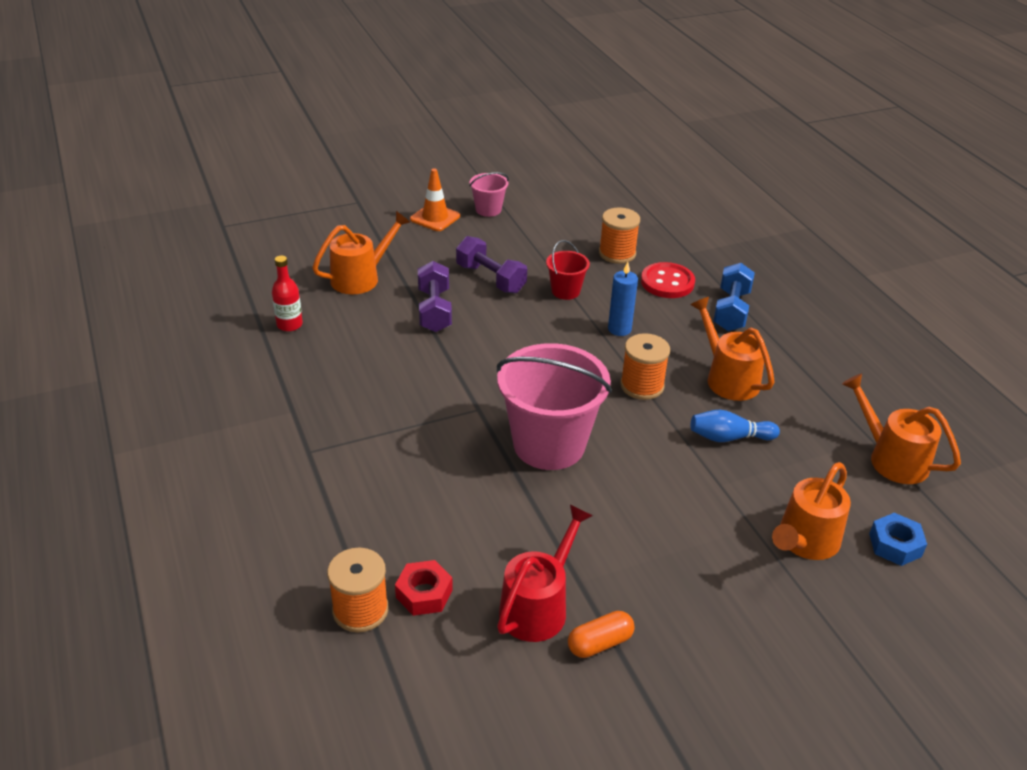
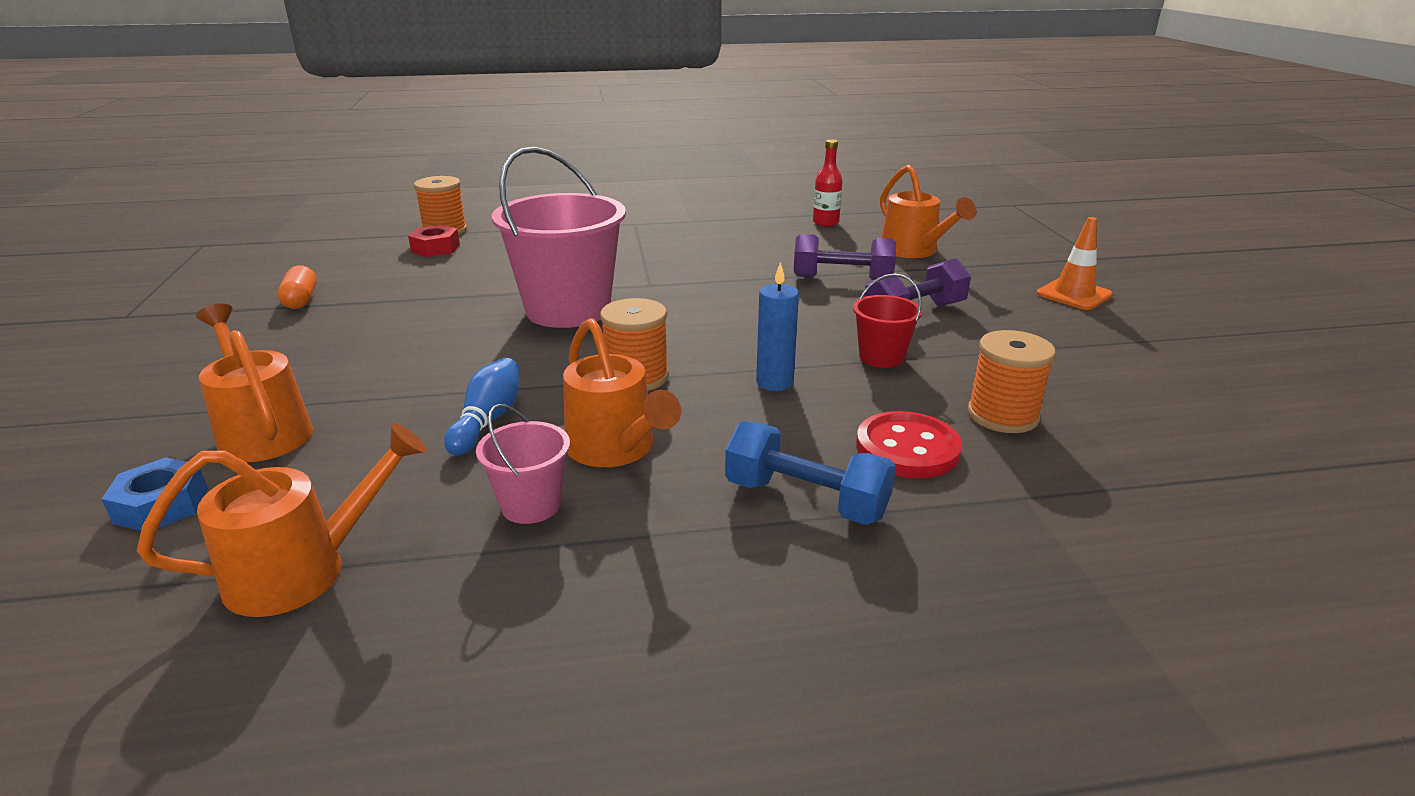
camera: 105 degrees right, 10 degrees down
pink bucket [469,172,509,217] -> pink bucket moved to [476,404,570,524]
red watering can [497,505,593,642] -> none
orange watering can [690,297,775,401] -> orange watering can turned 75 degrees clockwise [563,318,681,467]

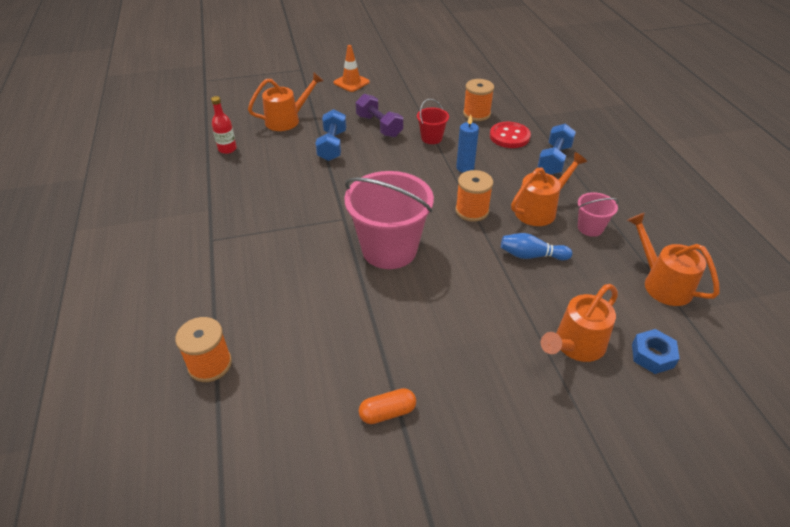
camera: 95 degrees left, 15 degrees up
red nut [408,225,460,257] -> none
purple dumbbell [794,234,896,280] -> blue dumbbell [315,109,347,161]

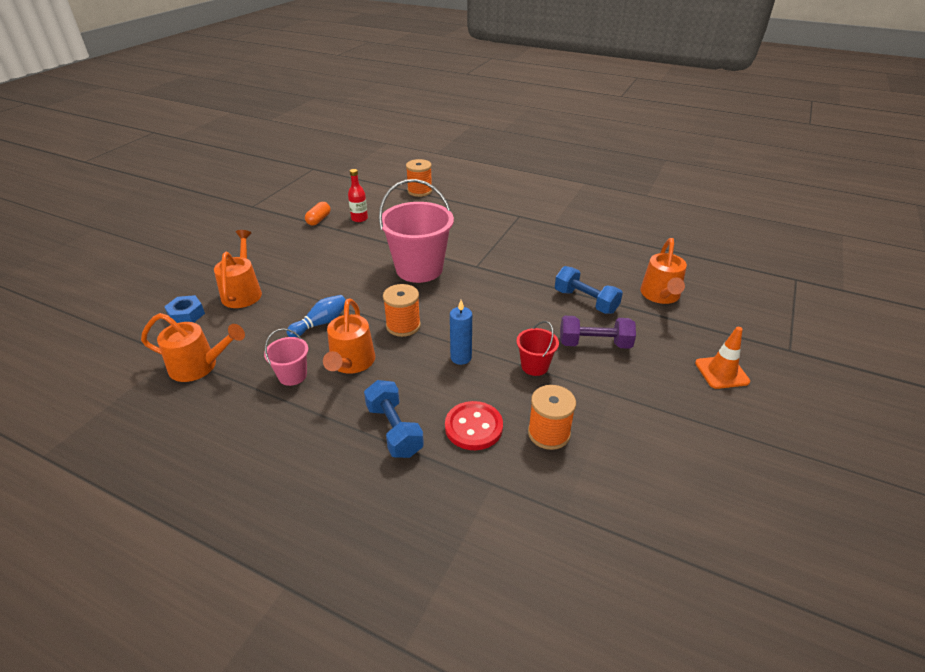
camera: 130 degrees right, 5 degrees down
red bottle [211,96,237,154] -> red bottle moved to [348,169,368,222]

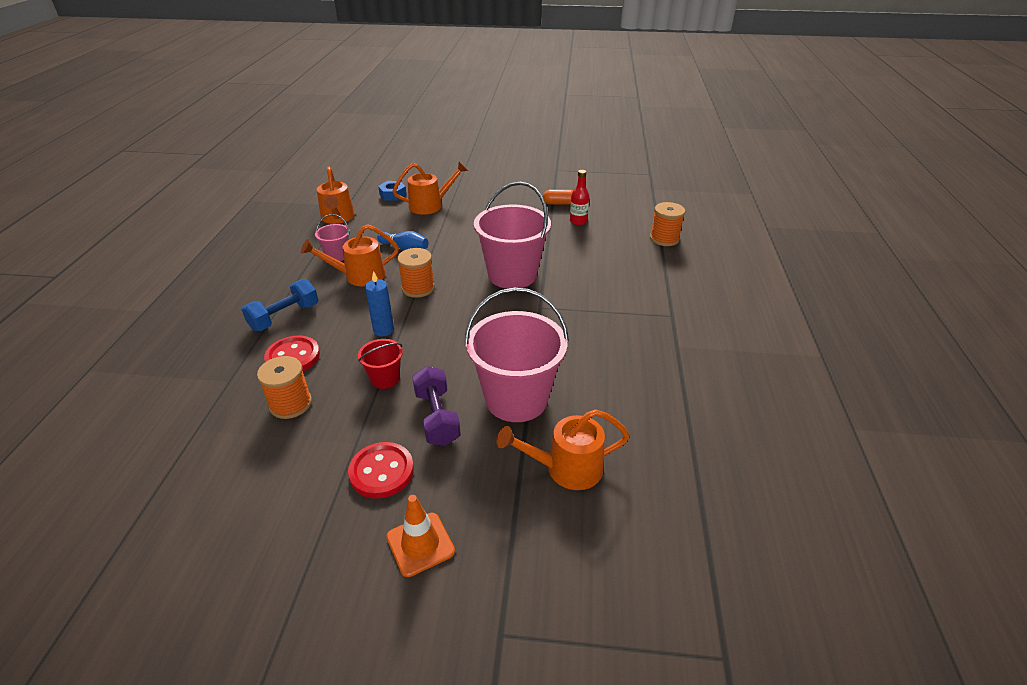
camera: 70 degrees right, 0 degrees up
blue dumbbell [555,266,623,314] -> pink bucket [464,288,569,422]
none -> red button [348,442,414,499]

